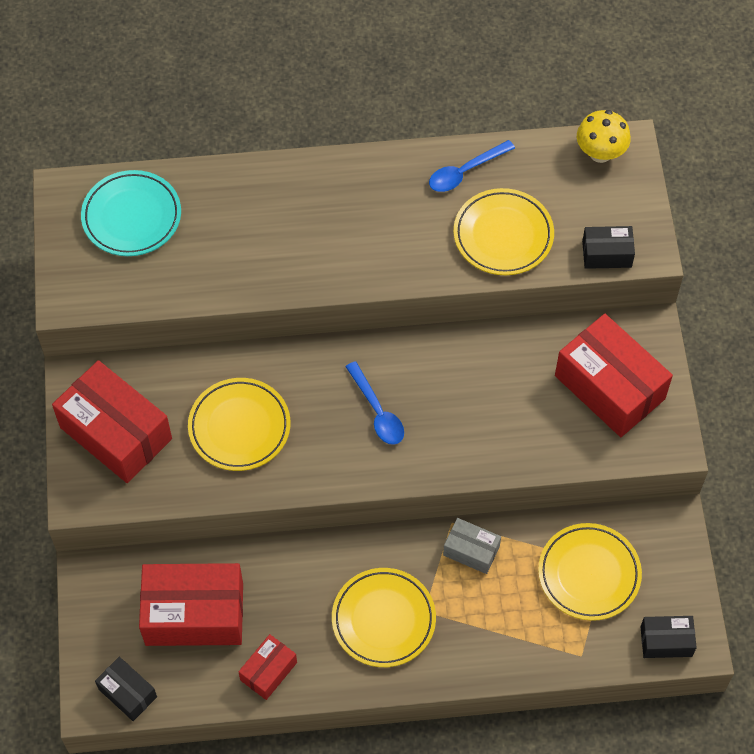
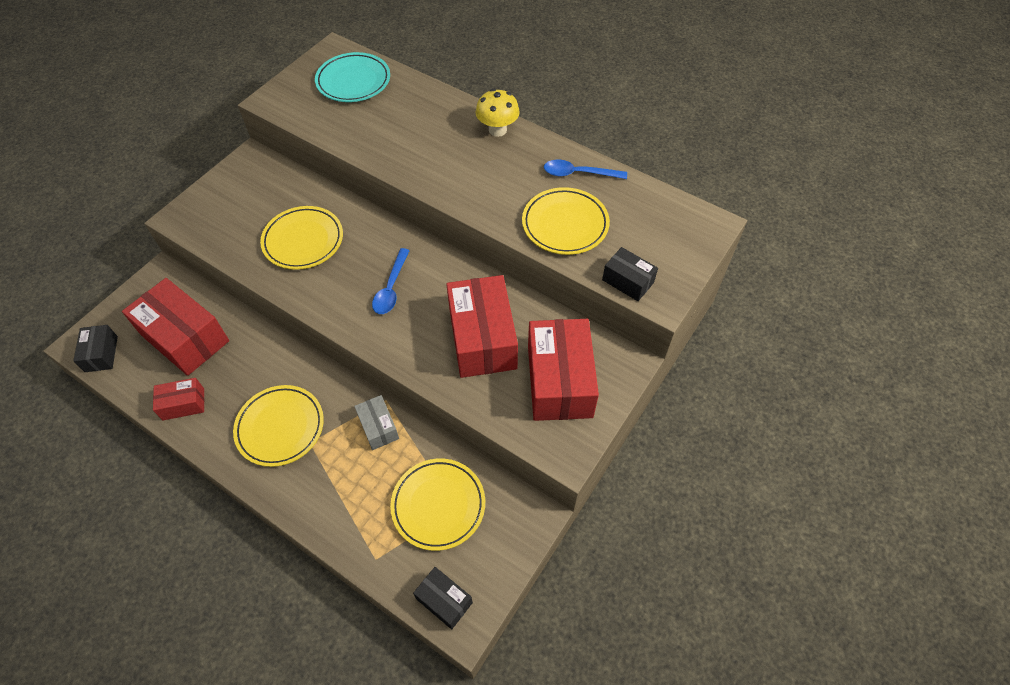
camera: 40 degrees right, 5 degrees down
red box [52,360,172,483] -> red box moved to [446,275,518,378]
yellow mushroom [577,110,631,163] -> yellow mushroom moved to [476,89,520,137]

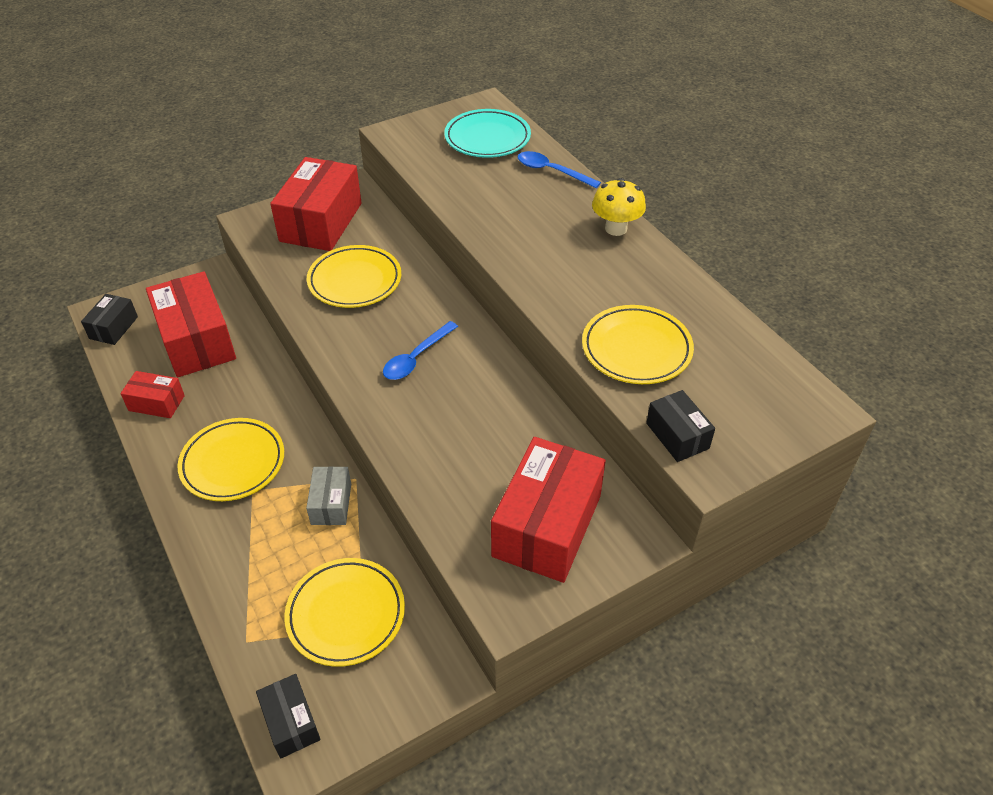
camera: 25 degrees right, 10 degrees down
red box [446,275,518,378] -> red box moved to [270,157,362,251]
blue spoon [544,160,627,179] -> blue spoon moved to [518,151,601,188]

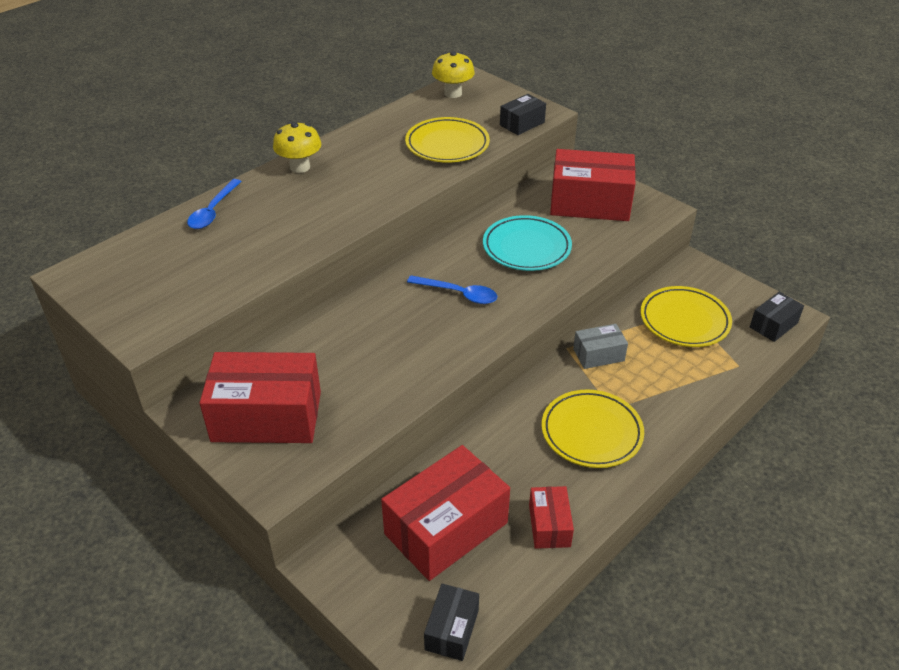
camera: 105 degrees left, 5 degrees down
black box [81,294,138,345] -> black box turned 75 degrees counterclockwise [424,583,479,661]
yellow plate [307,245,401,308] -> none
turquoise plate [444,109,531,158] -> turquoise plate moved to [483,215,572,271]
none -> yellow mushroom [432,51,475,98]

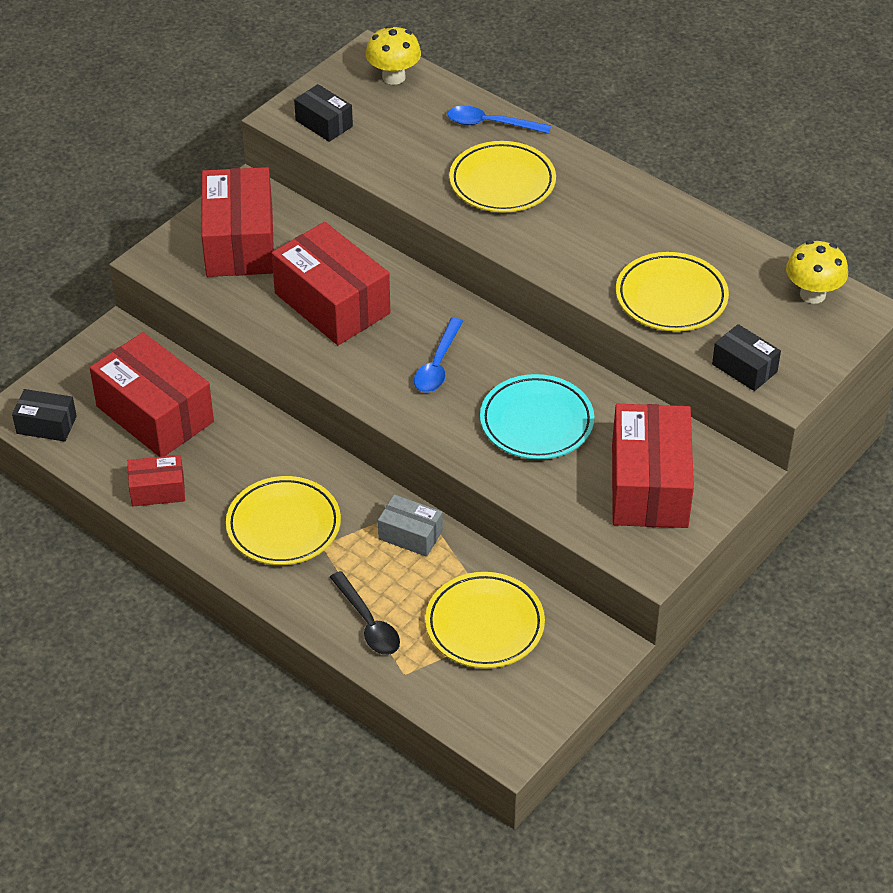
camera: 85 degrees right, 5 degrees up
yellow mushroom [273,122,322,173] -> yellow mushroom moved to [366,25,421,85]
grey box [573,324,628,369] -> grey box turned 45 degrees counterclockwise [378,494,443,557]
black box [750,291,804,342] -> black box moved to [294,84,353,142]
none -> red box [272,222,390,345]
none -> black spoon [330,571,400,655]
none -> yellow plate [449,141,556,213]

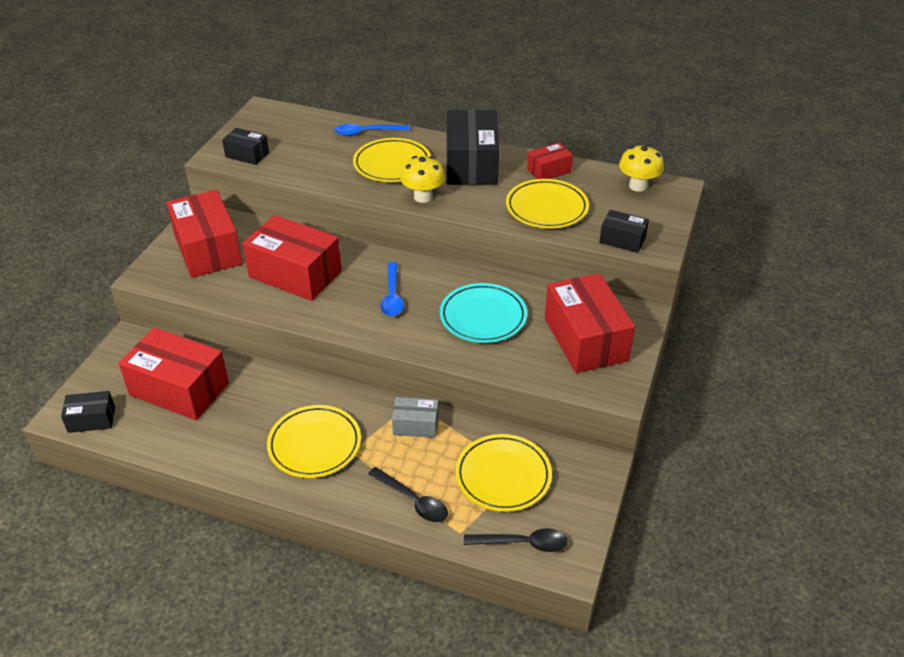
camera: 20 degrees left, 5 degrees down
red box [128,455,185,506] -> red box moved to [527,143,573,179]
yellow mushroom [366,25,421,85] -> yellow mushroom moved to [400,156,445,203]
none -> black box [447,110,499,185]
none -> black spoon [464,528,568,552]

